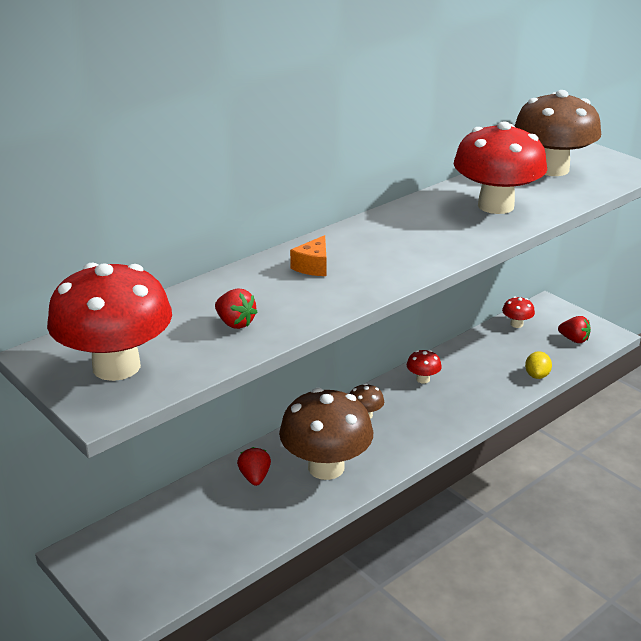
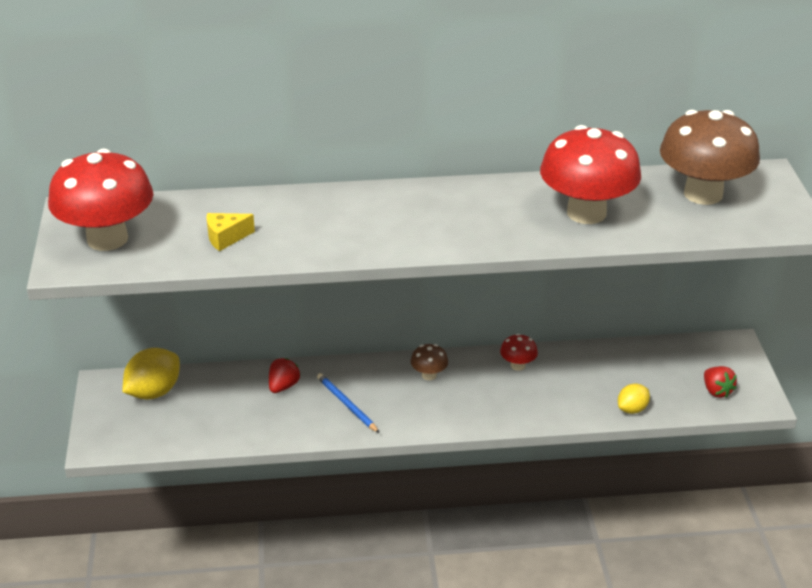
camera: 35 degrees right, 5 degrees up
red strawberry [215,288,257,329] -> yellow cheese [207,213,255,251]
brown mushroom [279,388,373,480] -> blue pencil [317,373,379,433]
orange cheese [290,235,326,276] -> none
red mushroom [502,296,535,328] -> none
none -> yellow lemon [123,348,180,400]

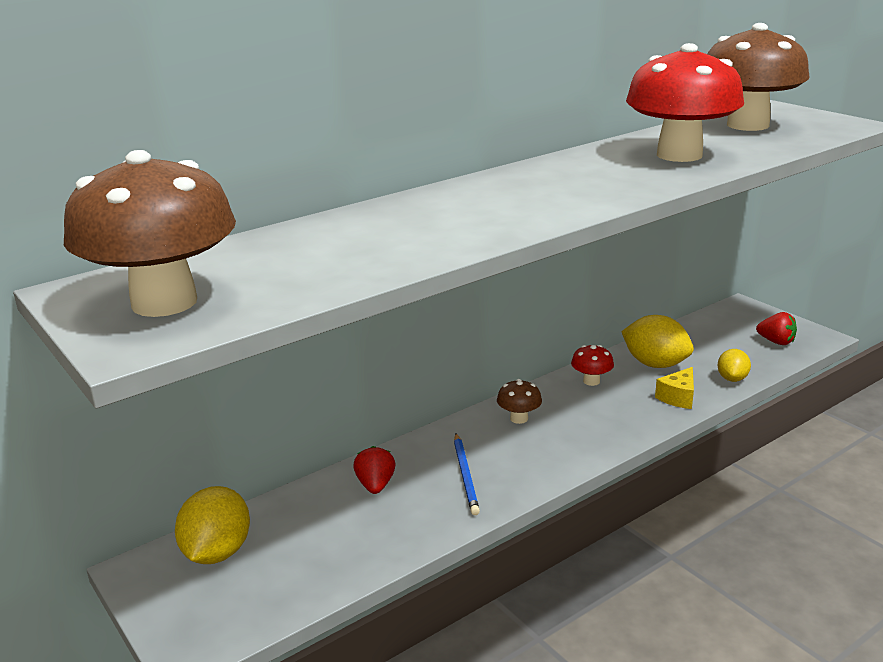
camera: 30 degrees left, 10 degrees down
red mushroom [48,148,153,251] -> brown mushroom [64,150,236,317]
yellow cheese [207,213,255,251] -> yellow cheese moved to [655,367,694,409]
blue pencil [317,373,379,433] -> blue pencil turned 120 degrees counterclockwise [454,434,480,515]
none -> yellow lemon [621,315,694,368]

